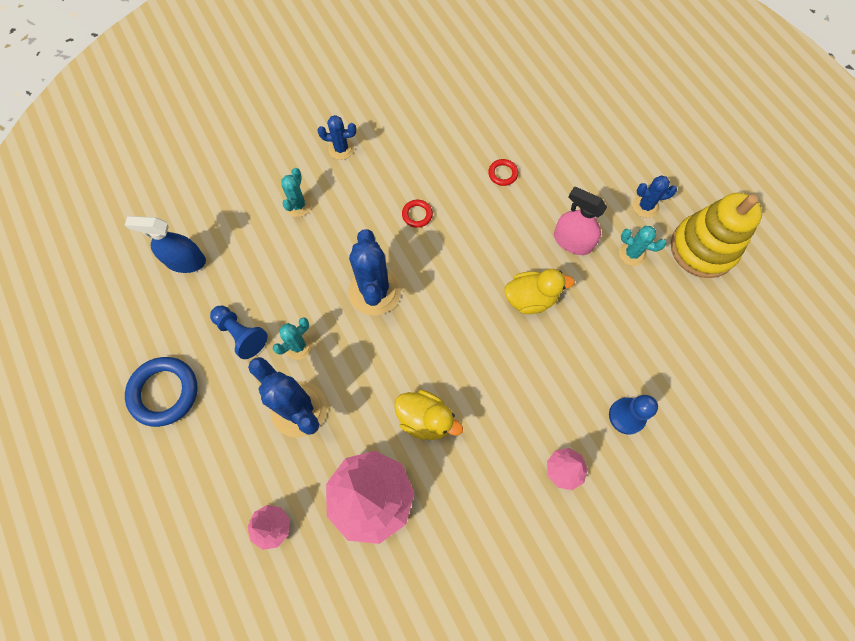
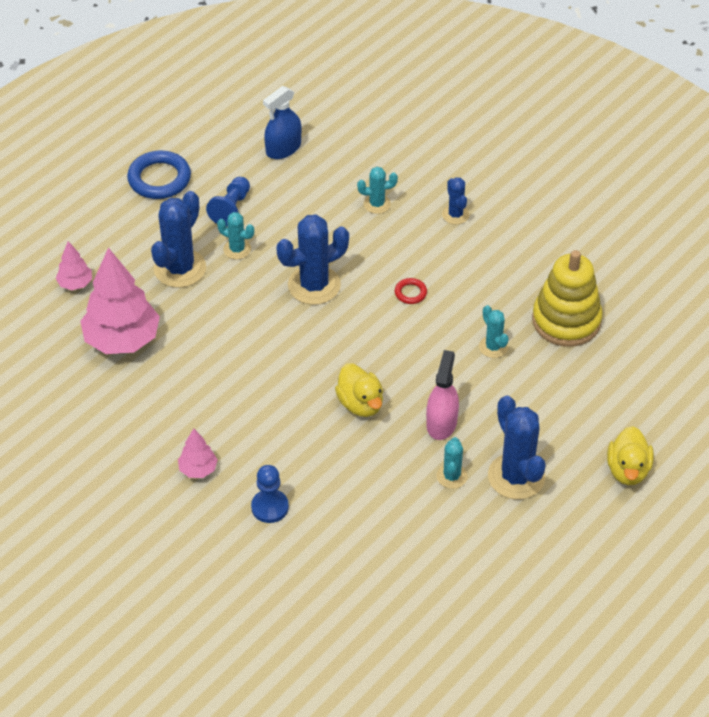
camera: 70 degrees right, 20 degrees down
blue spray bottle [125,216,206,273] -> blue spray bottle turned 120 degrees counterclockwise [263,86,301,159]
yellow duck [394,390,463,440] -> yellow duck moved to [607,426,654,485]
red ring [488,159,518,186] -> turquoise cactus [479,305,509,358]
blue cactus [633,175,677,218] -> blue cactus [488,396,546,500], size x1.86
yellow stacking toy [671,193,762,278] -> yellow stacking toy moved to [532,250,603,347]

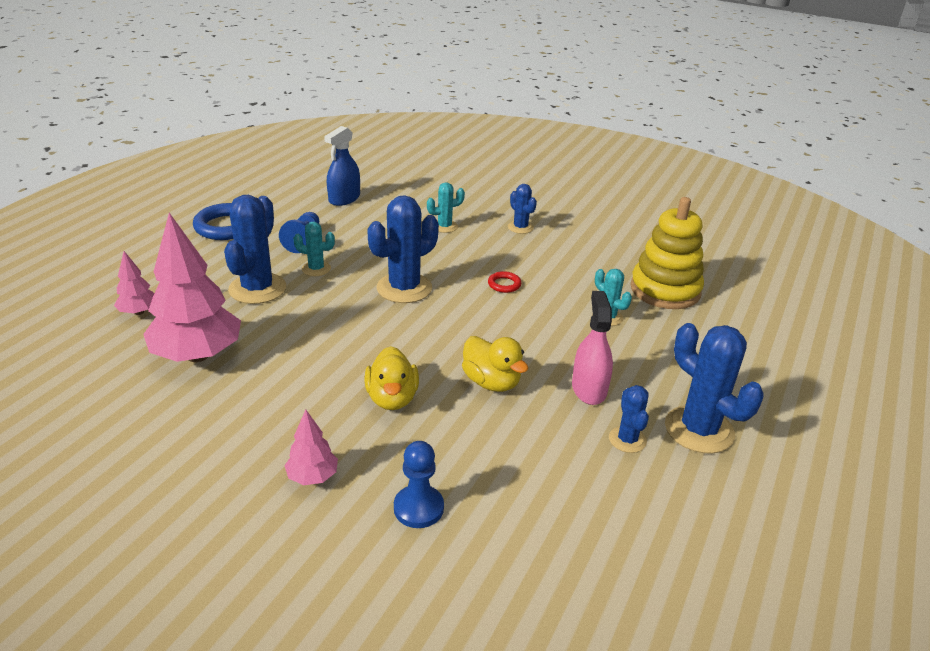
camera: 15 degrees left, 15 degrees down
turquoise cactus [437,437,467,489] -> blue cactus [609,385,649,453]
yellow duck [607,426,654,485] -> yellow duck moved to [364,346,419,410]

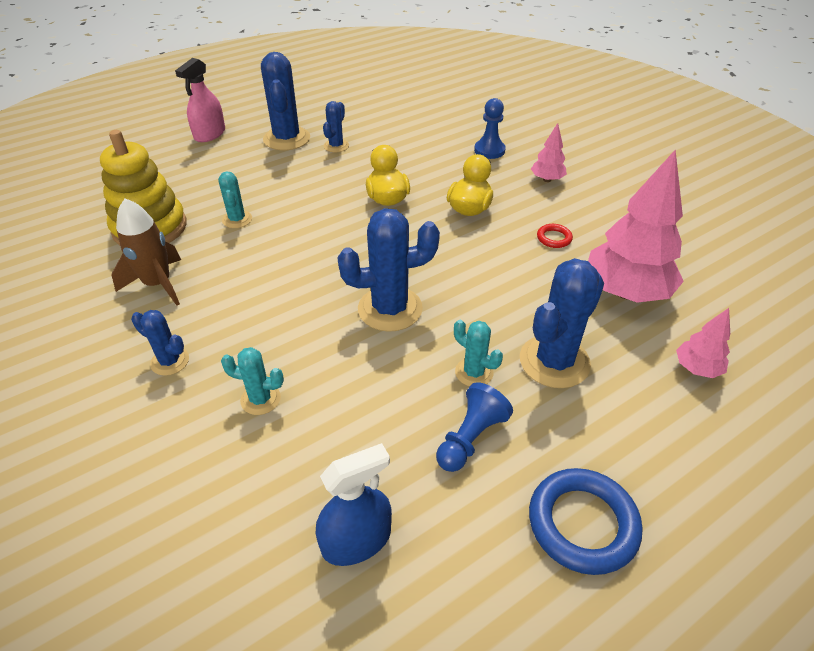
camera: 150 degrees left, 10 degrees up
red ring [488,271,521,293] -> red ring moved to [537,224,573,248]
blue cactus [508,184,537,234] -> blue cactus turned 60 degrees counterclockwise [131,310,189,376]
pink spray bottle [572,291,613,405] -> pink spray bottle moved to [175,58,225,142]
none -> brown rocket [111,199,181,306]

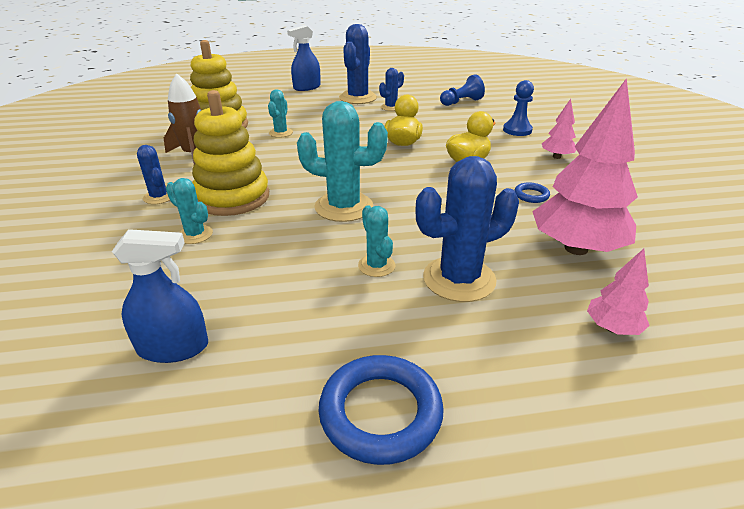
camera: 25 degrees right, 10 degrees down
pink spray bottle [175,58,225,142] -> blue spray bottle [287,25,321,91]
blue cactus [337,208,440,332] -> turquoise cactus [297,101,388,222]
blue pawn [436,382,513,472] -> blue pawn moved to [440,74,485,106]
red ring [537,224,573,248] -> blue ring [514,183,550,203]
none -> yellow stacking toy [192,90,269,216]

